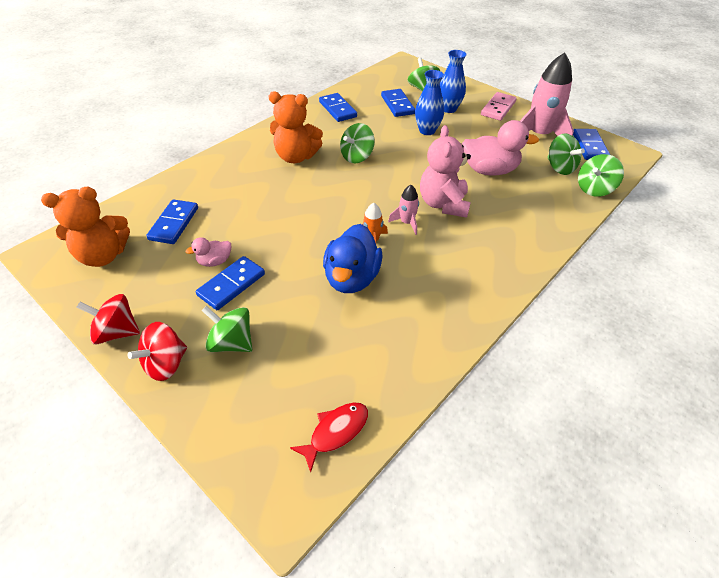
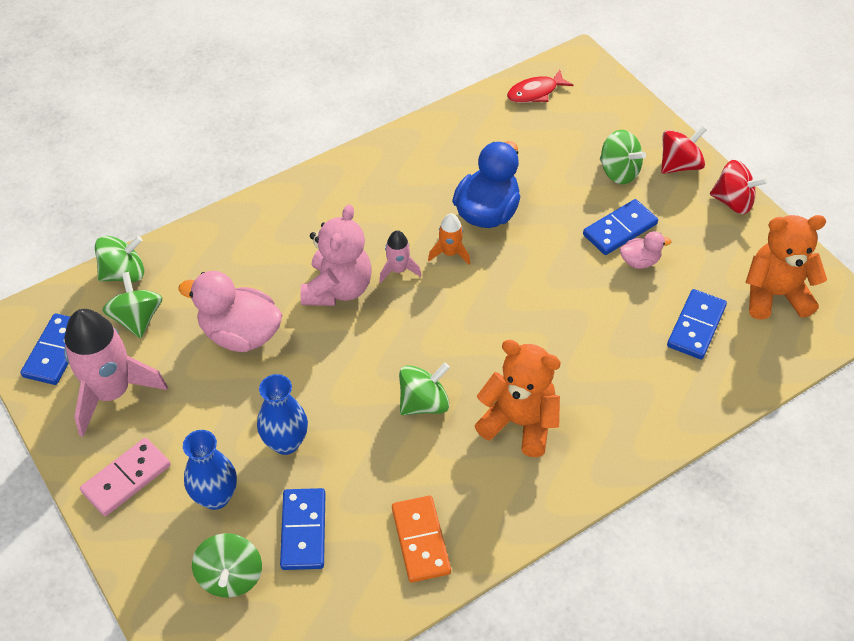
camera: 165 degrees left, 5 degrees up
blue domino [319,93,357,122] -> orange domino [392,496,451,583]

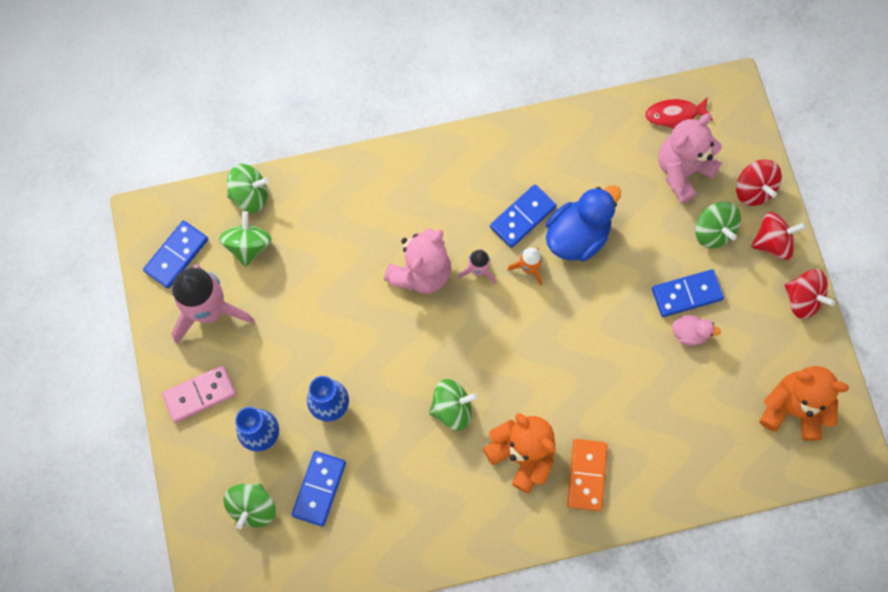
camera: 20 degrees right, 20 degrees up
pink duck [178,271,282,352] -> none
orange domino [392,496,451,583] -> orange domino moved to [567,439,608,511]
blue domino [667,289,727,359] -> blue domino moved to [490,184,557,248]
none -> pink teddy bear [659,113,722,204]
none -> red spinning top [736,159,782,206]

